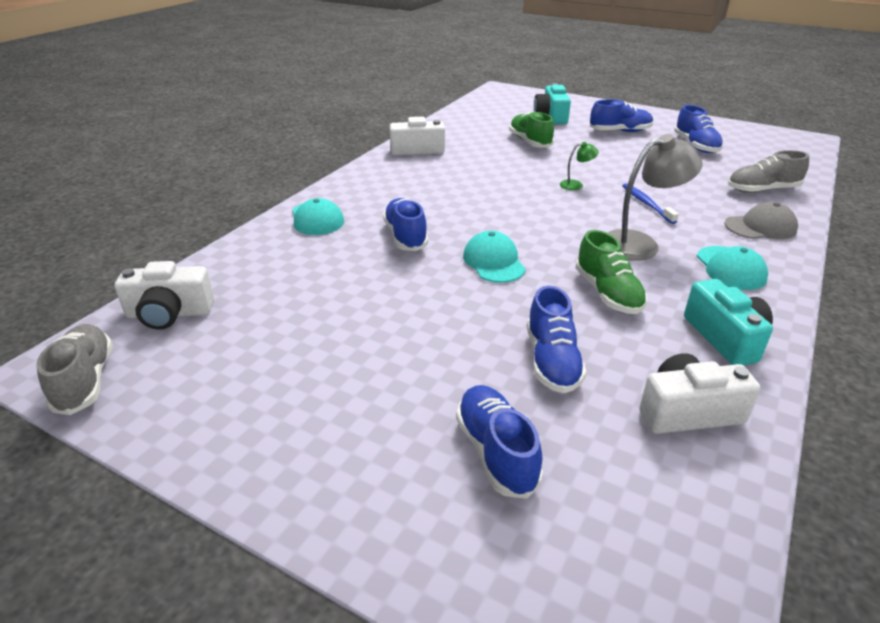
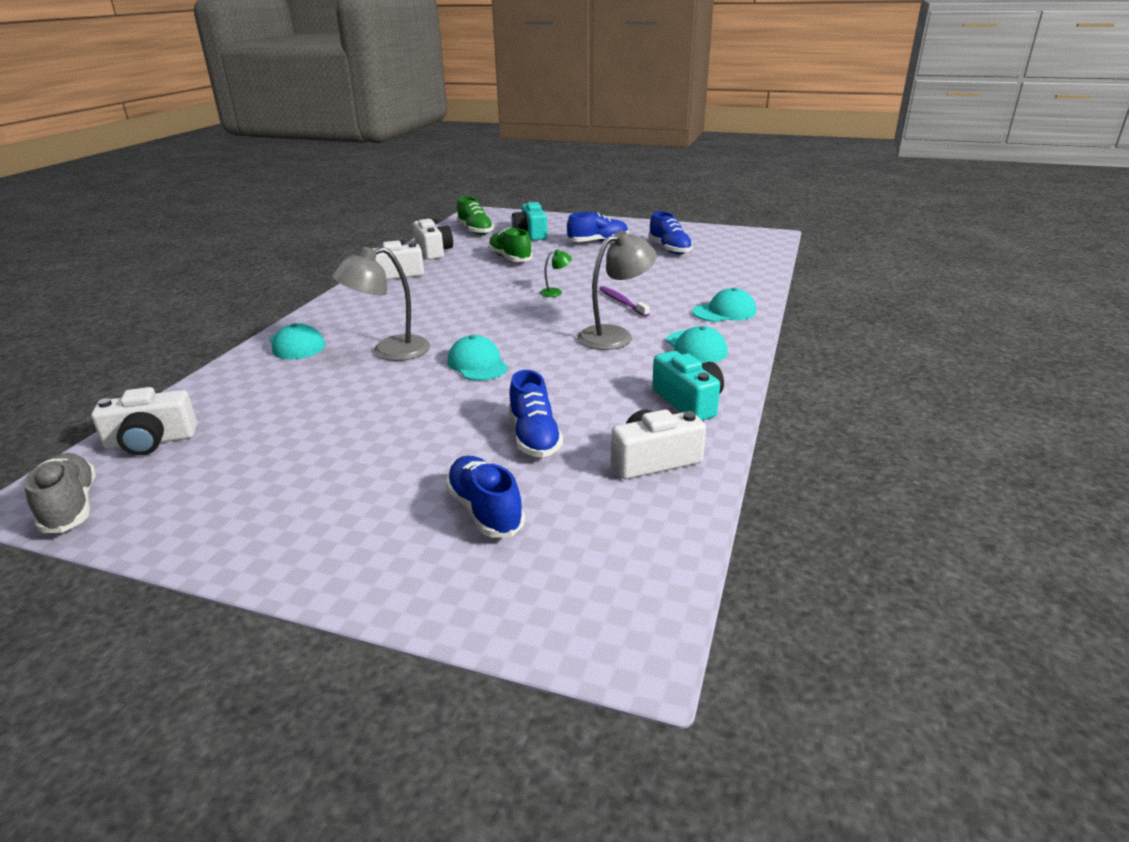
camera: 10 degrees left, 5 degrees down
blue shoe [383,198,428,251] -> grey lamp [331,247,430,361]
green shoe [575,230,647,314] -> green shoe moved to [457,196,494,235]
blue toothbrush [622,183,679,224] -> purple toothbrush [599,286,650,317]
grey cap [724,202,798,239] -> turquoise cap [692,288,756,322]
grey shoe [728,150,809,193] -> none
none -> white camera [413,219,453,260]

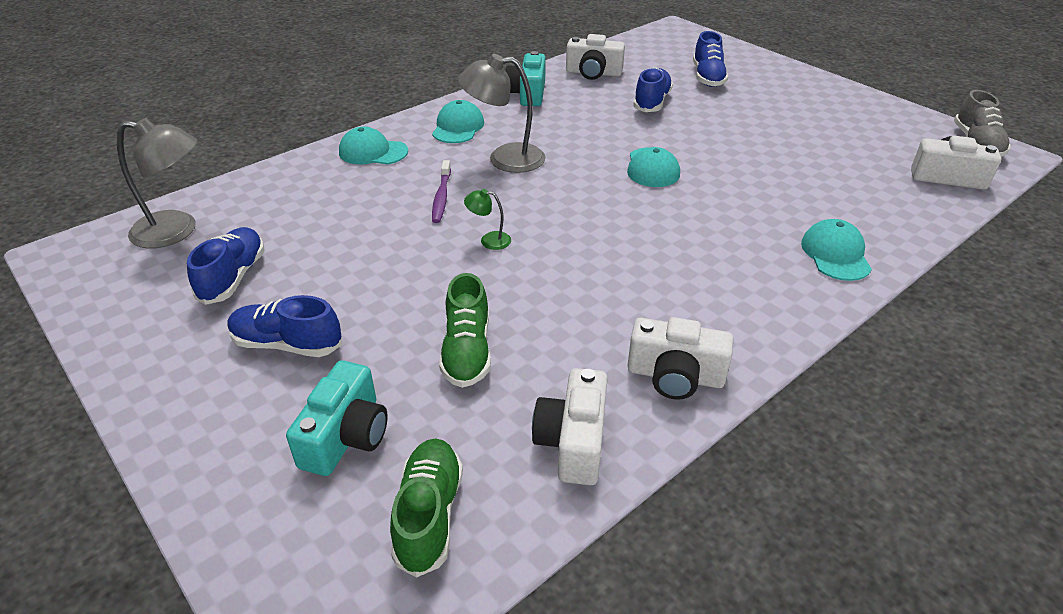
camera: 150 degrees left, 10 degrees up
grey lamp [331,247,430,361] -> grey lamp moved to [117,118,197,249]

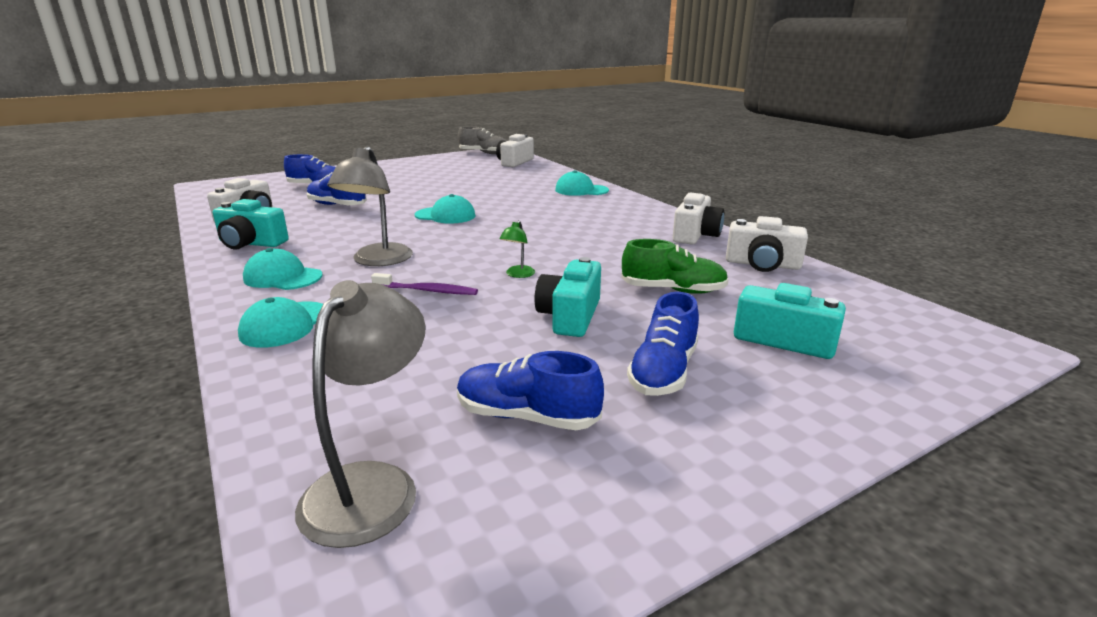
camera: 80 degrees left, 15 degrees down
green shoe [390,438,463,577] -> none
none -> turquoise camera [535,257,601,337]

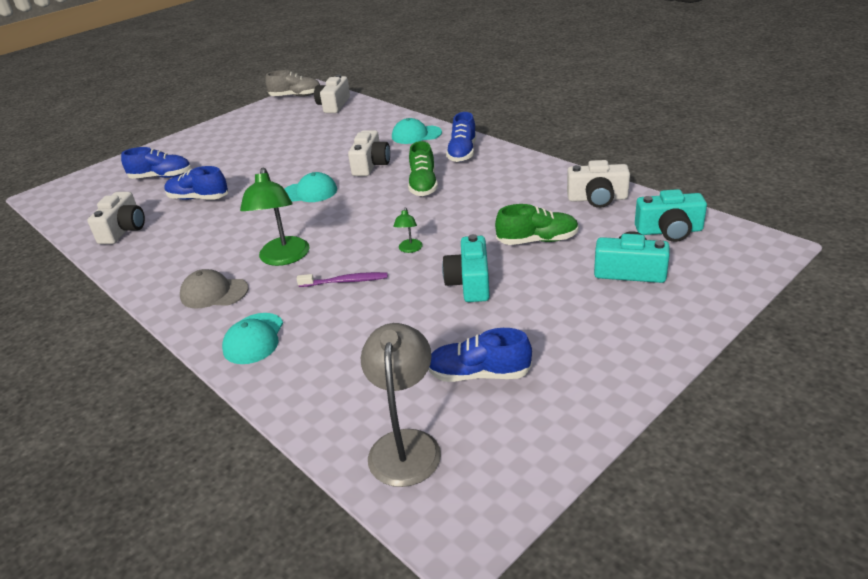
camera: 10 degrees left, 10 degrees up
turquoise camera [213,199,289,249] -> turquoise camera moved to [635,189,707,242]
turquoise cap [243,248,322,290] -> grey cap [180,269,249,309]
grey lamp [327,146,413,266] -> green lamp [240,167,310,266]
blue shoe [627,292,699,396] -> blue shoe moved to [446,112,477,162]
white camera [672,193,724,245] -> white camera moved to [348,130,390,176]
none -> green shoe [408,141,438,196]

